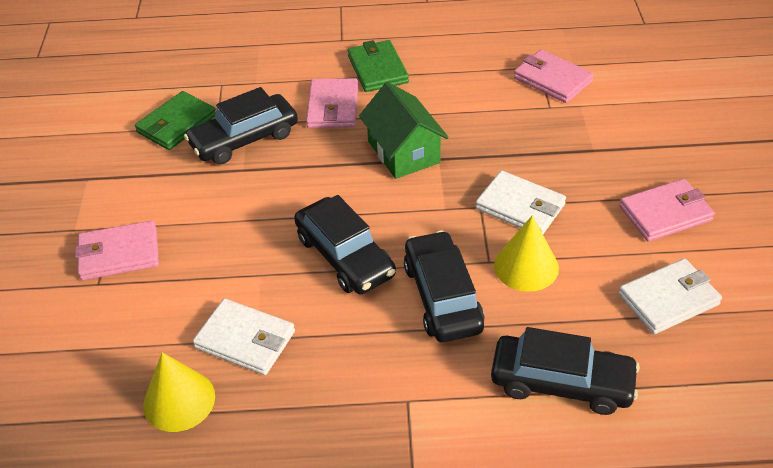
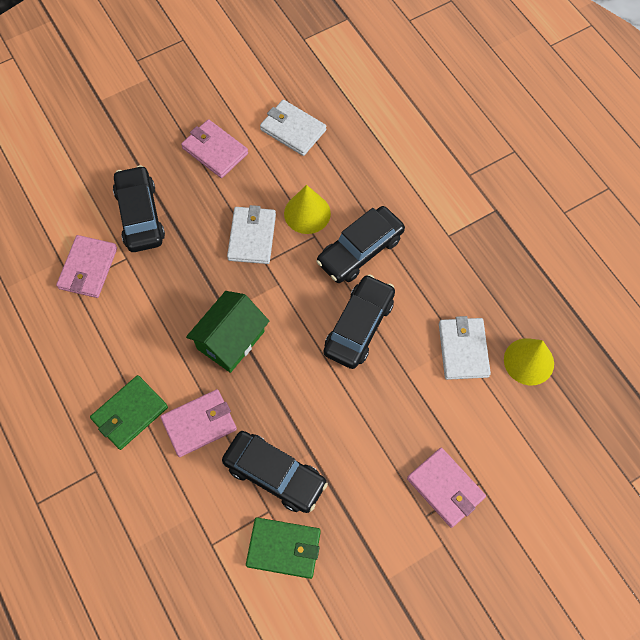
camera: 120 degrees left, 20 degrees up
black car [491,327,640,415] -> black car moved to [113,165,165,252]

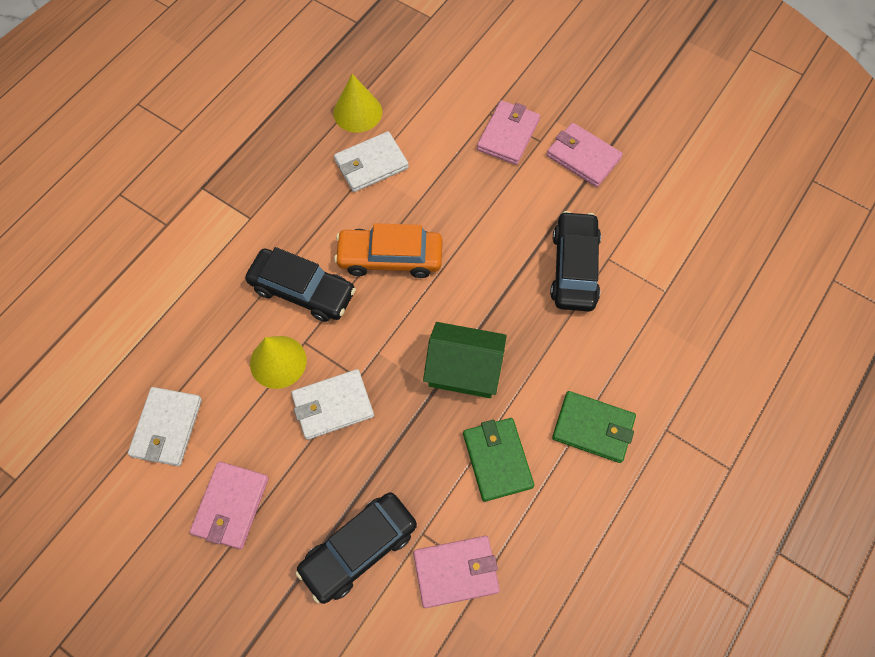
camera: 115 degrees left, 0 degrees up
pink wallet [160,389,237,457] -> pink wallet moved to [547,123,623,187]
green wallet [246,517,321,579] -> green wallet moved to [463,418,534,502]
black car [324,274,395,369] -> orange car [334,223,442,278]

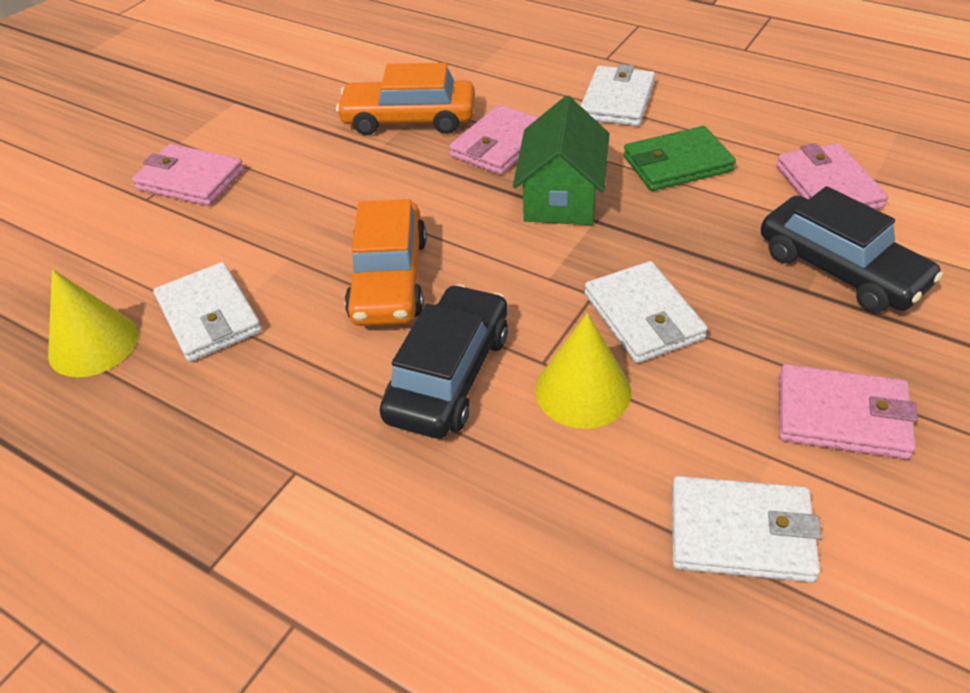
camera: 90 degrees left, 20 degrees down
pink wallet [547,123,623,187] -> pink wallet moved to [449,104,539,175]
black car [550,211,601,311] -> orange car [336,63,475,135]
green wallet [552,391,636,463] -> white wallet [581,64,655,126]

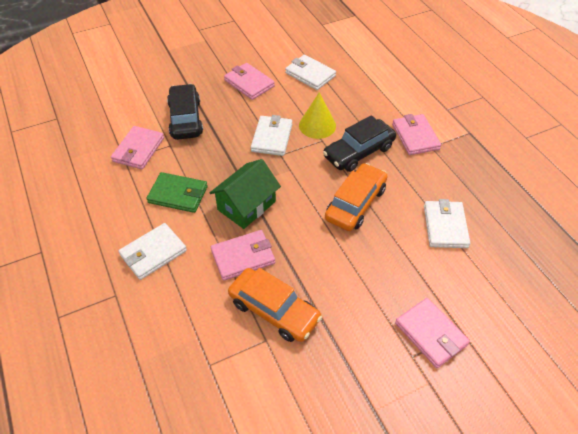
camera: 150 degrees left, 5 degrees up
yellow cone [48,269,138,377] -> none
none -> pink wallet [392,114,441,155]

